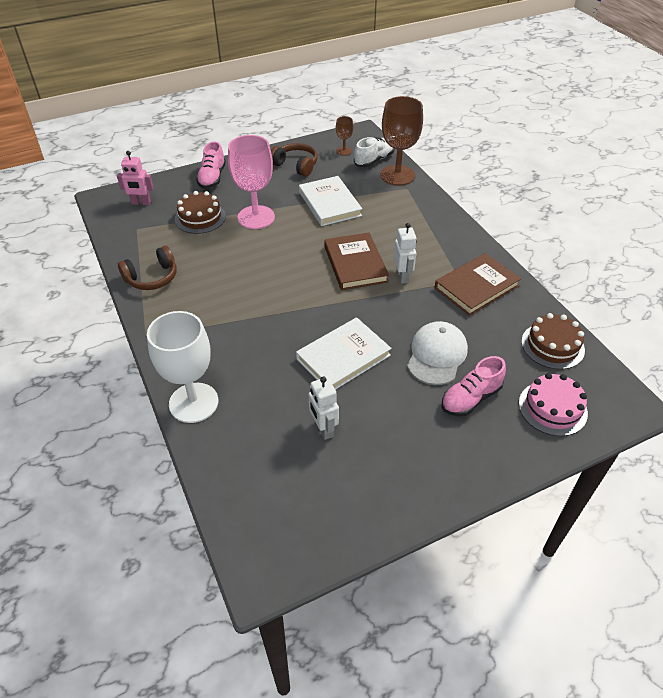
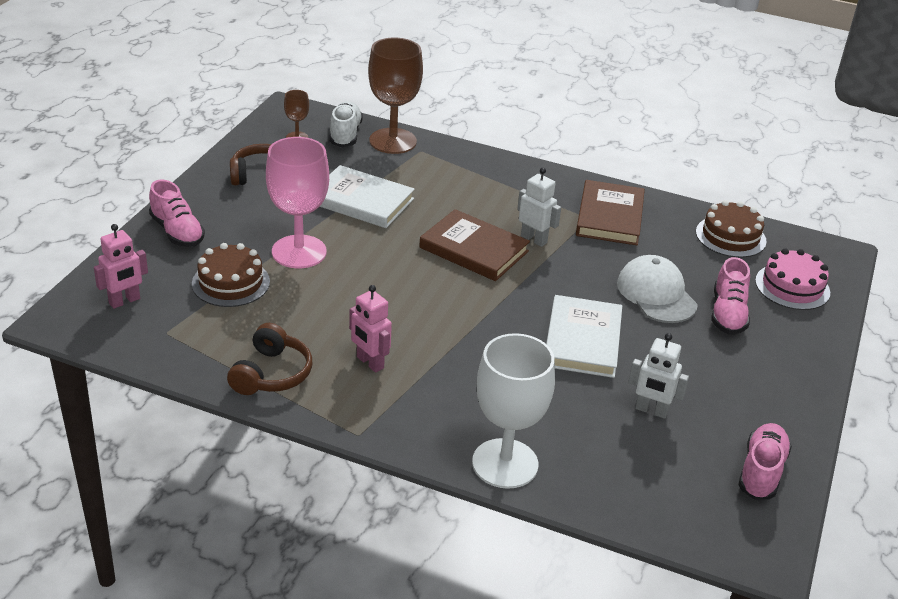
camera: 45 degrees left, 10 degrees down
none -> pink robot [349,285,392,373]
none -> pink shoe [738,423,792,500]

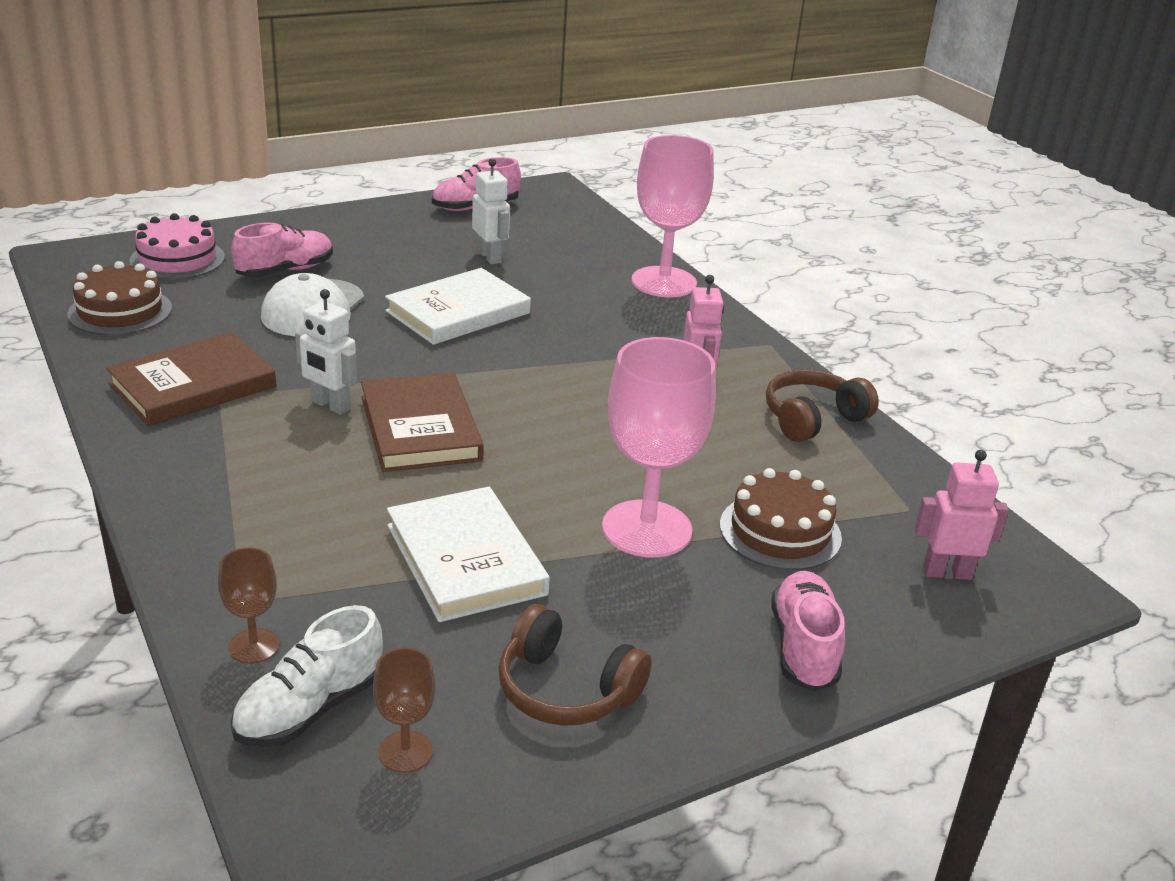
camera: 140 degrees left, 5 degrees down
brown goblet [368,38,423,154] -> brown goblet [218,548,280,664], size x0.47
white goblet [472,333,555,489] -> pink goblet [631,135,714,297]
white robot [517,168,561,247] -> white robot turned 45 degrees counterclockwise [295,289,357,415]

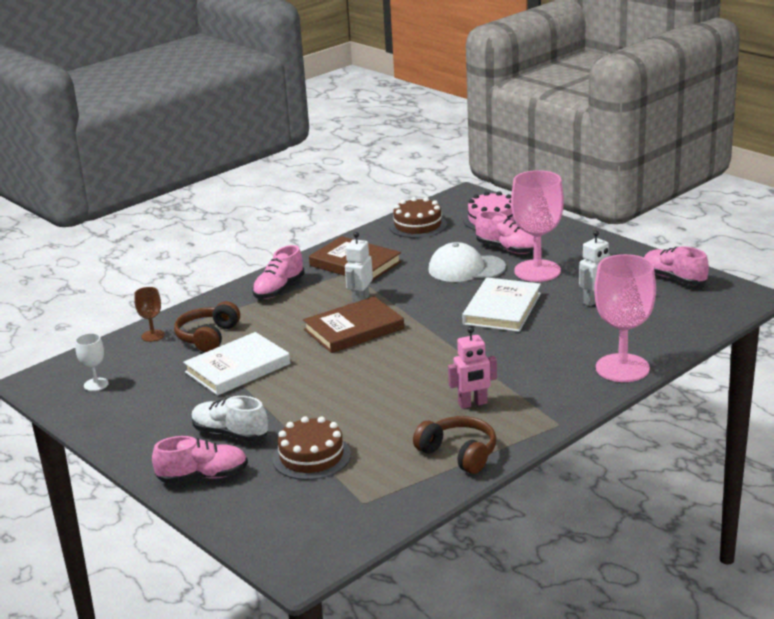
camera: 80 degrees right, 5 degrees down
white shoe [230,605,383,747] -> white shoe moved to [191,396,268,441]
brown goblet [373,648,436,773] -> white goblet [75,333,109,391]
white book [385,268,531,345] -> white book turned 75 degrees clockwise [462,277,541,332]
brown headphones [499,604,652,726] -> brown headphones moved to [174,301,240,352]
pink goblet [602,337,716,557] -> pink goblet moved to [511,170,564,282]
pink robot [915,450,1009,580] -> none
none -> pink shoe [252,245,305,299]

